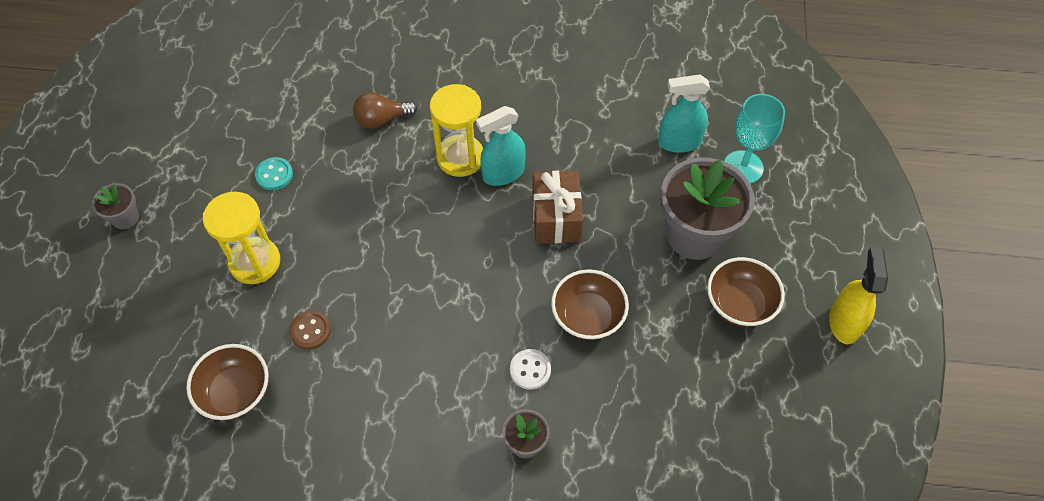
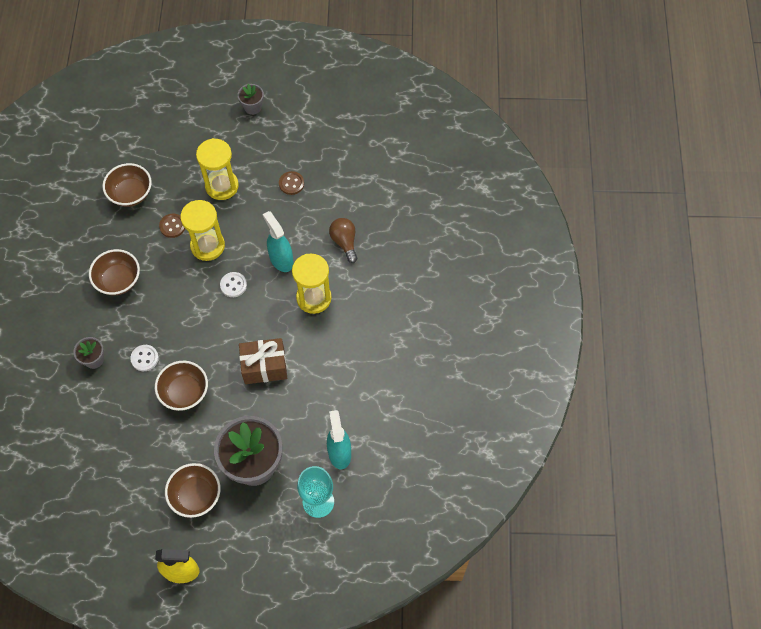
camera: 85 degrees right, 5 degrees up
turquoise button [255,157,293,190] -> brown button [279,171,304,195]
turquoise spray bottle [476,106,526,186] -> turquoise spray bottle moved to [263,211,294,272]
none -> brown bowl [89,249,140,295]
none -> yellow hourglass [180,200,225,261]
none -> white button [220,272,247,297]

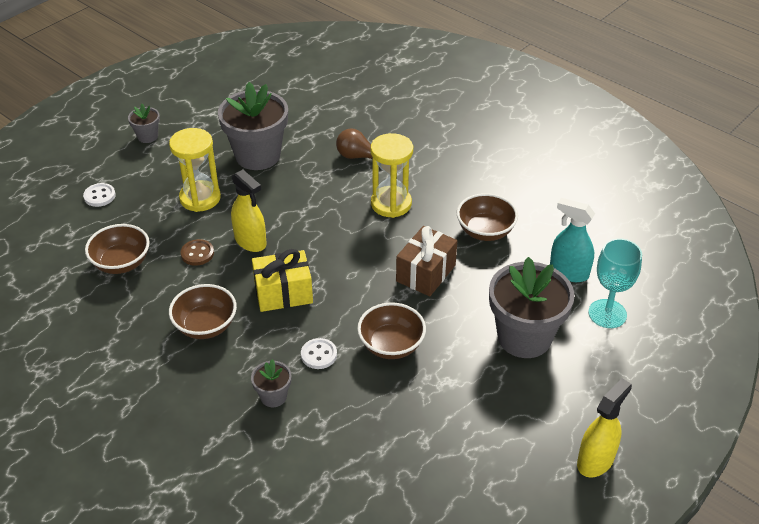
camera: 50 degrees left, 20 degrees down
brown bowl [165,463,221,518] -> brown bowl moved to [457,193,518,241]
yellow hourglass [180,200,225,261] -> yellow spray bottle [231,170,267,252]
white button [220,272,247,297] -> white button moved to [83,183,116,207]
turquoise spray bottle [263,211,294,272] -> none
brown button [279,171,304,195] -> grey flower pot [218,82,288,170]
none -> yellow gift [252,249,313,312]

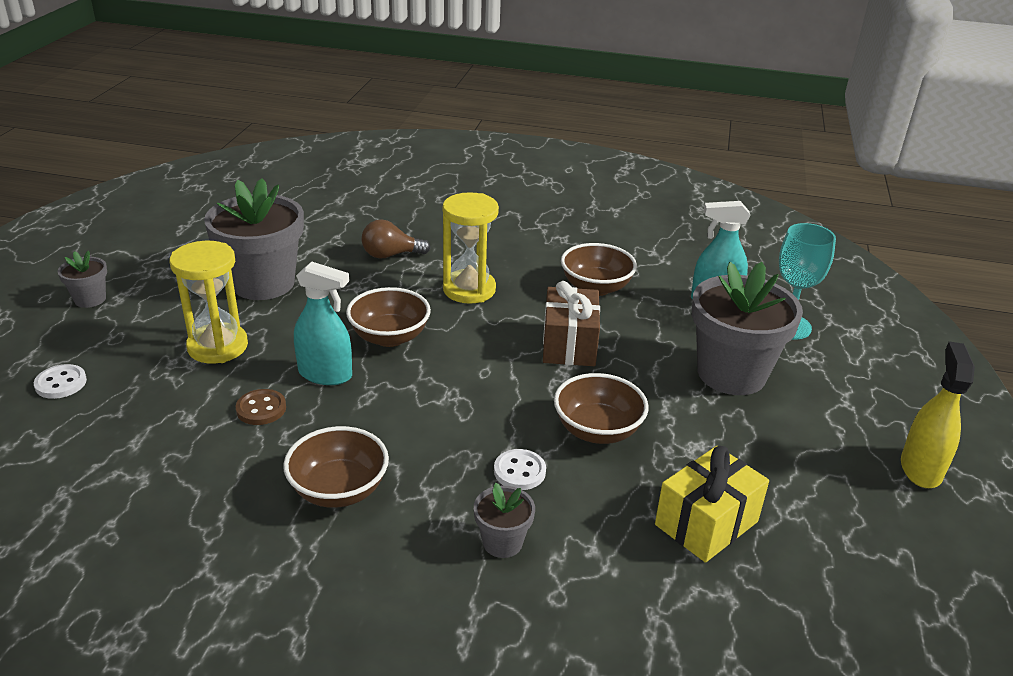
camera: 30 degrees left, 10 degrees down
brown bowl [85,224,149,274] -> brown bowl moved to [346,287,431,347]
yellow spray bottle [231,170,267,252] -> turquoise spray bottle [294,262,352,385]
yellow gift [252,249,313,312] -> yellow gift moved to [655,446,769,563]

